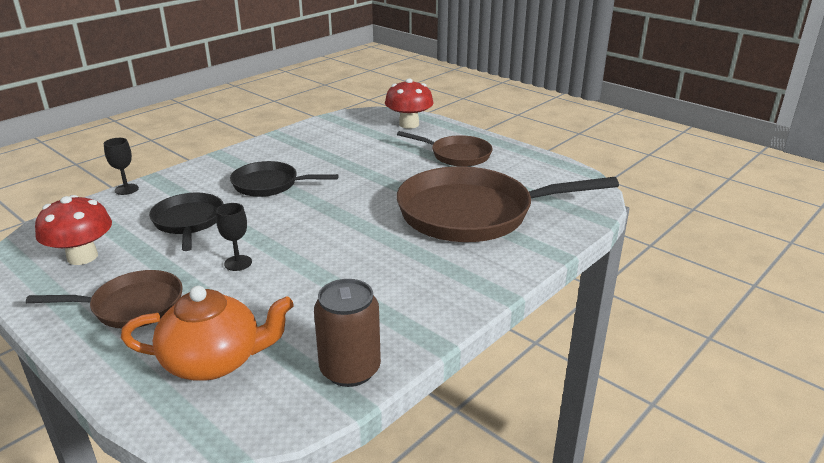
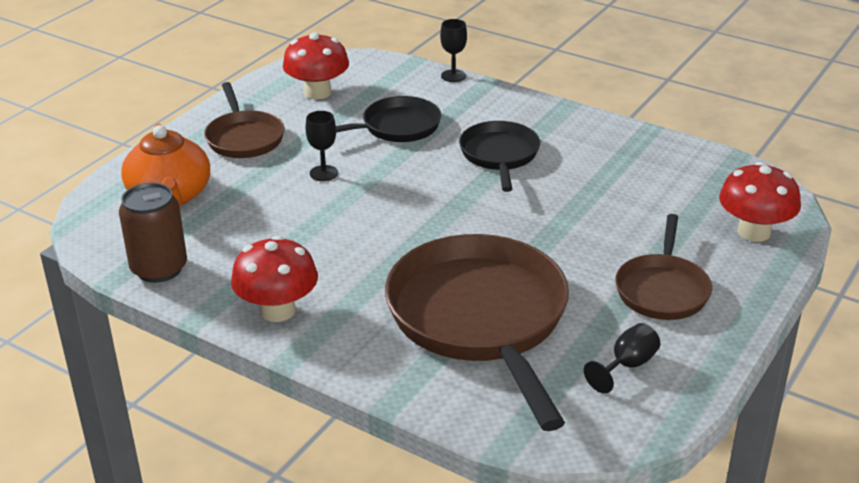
camera: 80 degrees right, 5 degrees up
none -> red mushroom [231,235,318,322]
none -> black goblet [584,323,661,393]

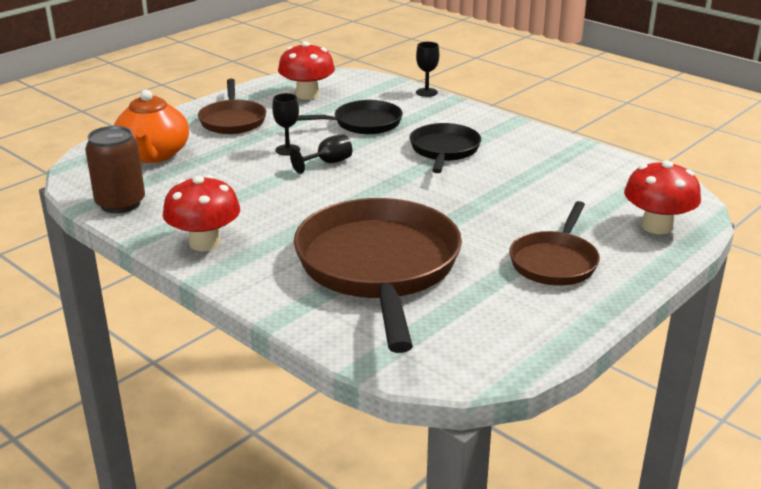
camera: 10 degrees right, 5 degrees down
black goblet [584,323,661,393] -> black goblet moved to [290,134,352,174]

